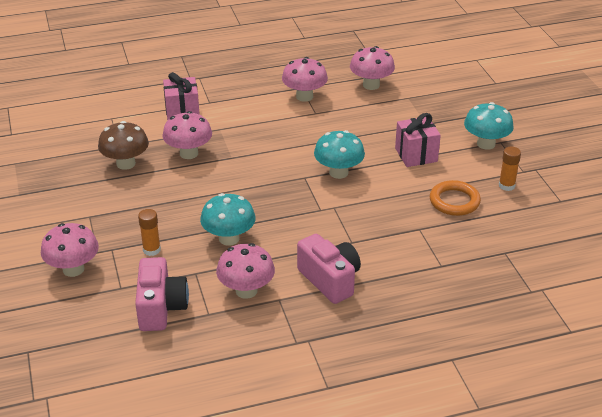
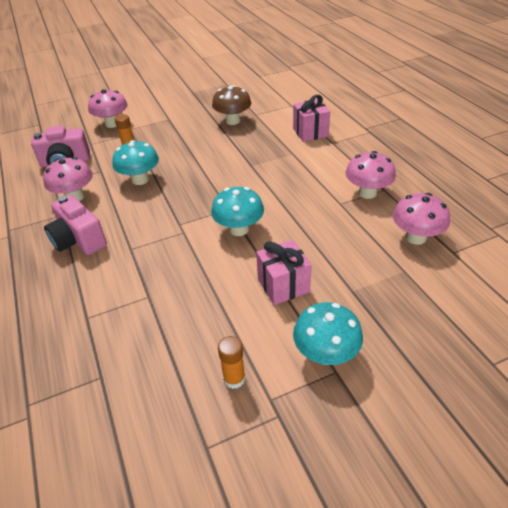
camera: 85 degrees right, 5 degrees up
pink mushroom [162,111,212,159] -> none
pink camera [297,234,361,304] -> pink camera turned 90 degrees clockwise [44,195,107,255]
orange ring [430,180,481,216] -> none

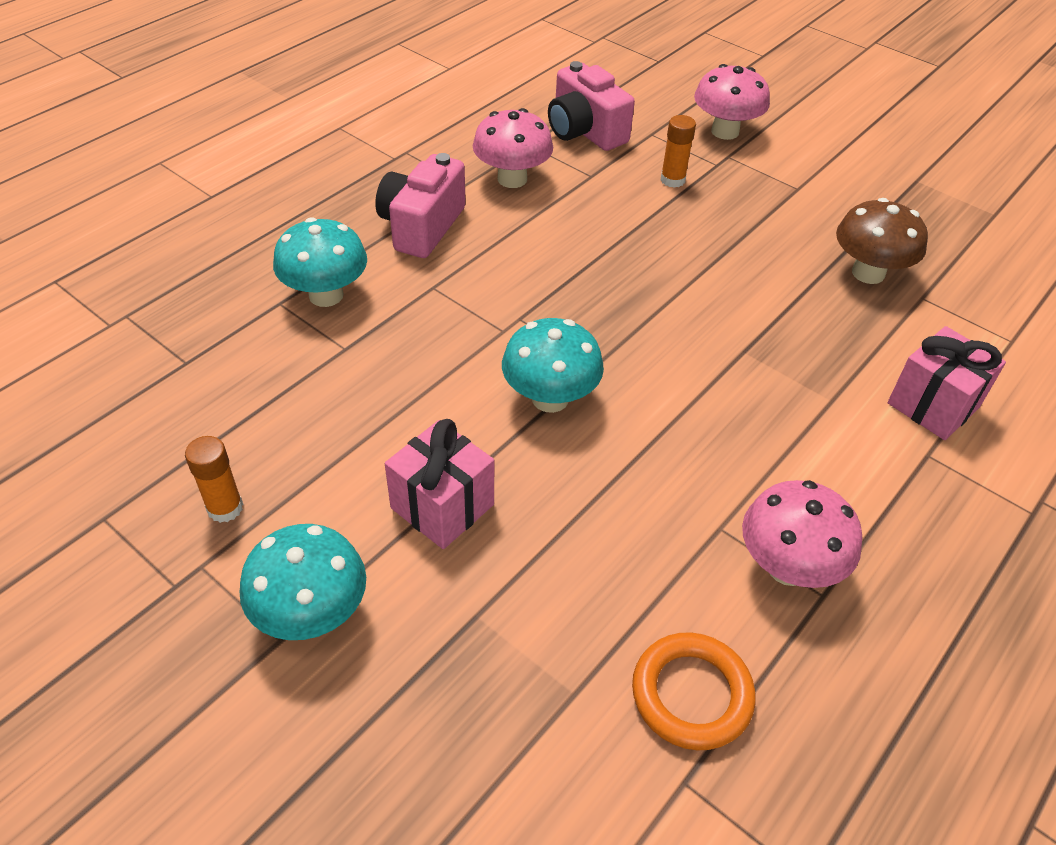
camera: 60 degrees right, 5 degrees up
turquoise mushroom [112,140,159,185] -> turquoise mushroom moved to [273,217,367,307]
pink mushroom [393,193,450,245] -> orange ring [632,632,756,750]

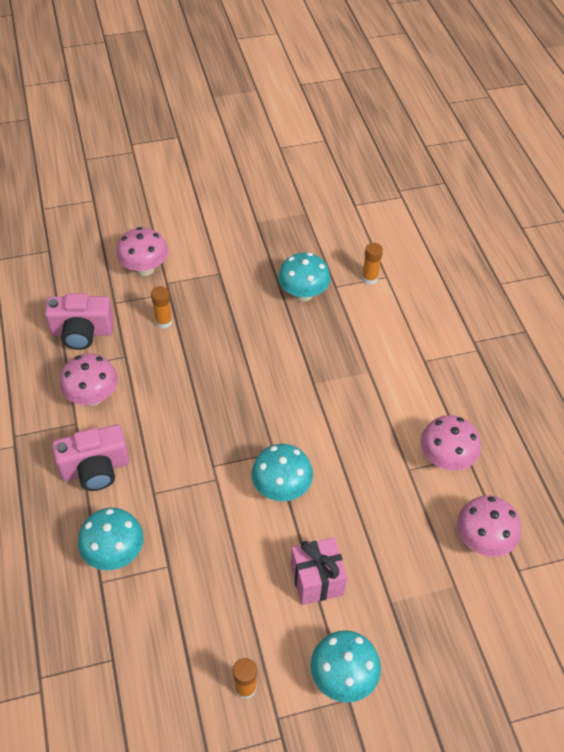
camera: 55 degrees left, 5 degrees up
pink camera [375,153,465,258] -> pink camera turned 75 degrees counterclockwise [52,424,129,491]
orange ring [632,632,756,750] -> pink mushroom [457,496,521,557]
brown mushroom [836,198,928,284] -> turquoise mushroom [278,253,331,302]
pink gift [888,326,1006,440] -> none
none -> orange glue stick [362,243,383,284]

